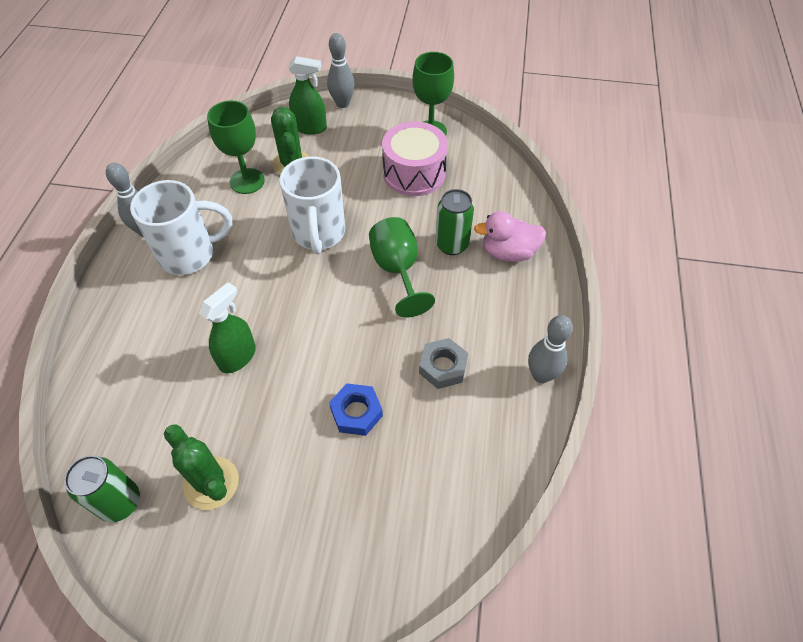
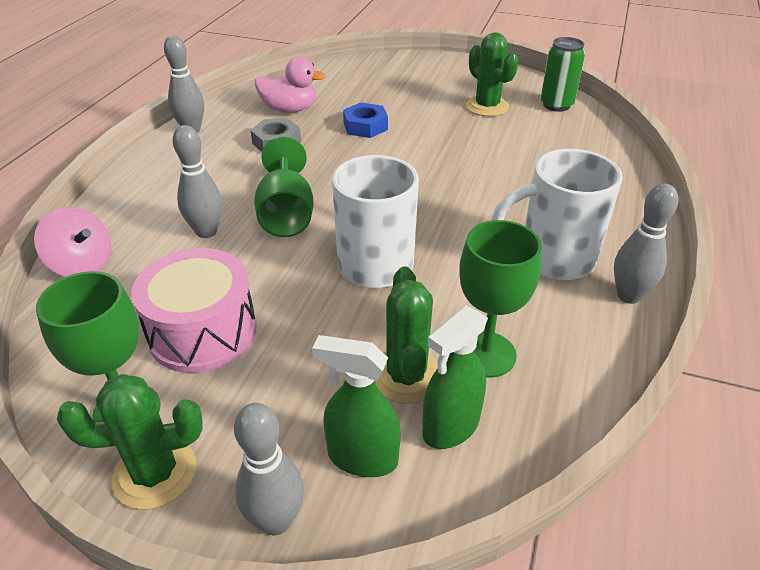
camera: 170 degrees left, 15 degrees down
green spray bottle [199,282,256,373] -> green spray bottle moved to [422,306,488,449]
green can [435,189,474,255] -> grey bowling pin [173,125,222,238]
pink duck [474,211,546,262] -> pink duck moved to [255,57,326,113]
none -> pink spinning top [34,207,112,277]
none -> green cactus [57,374,203,510]

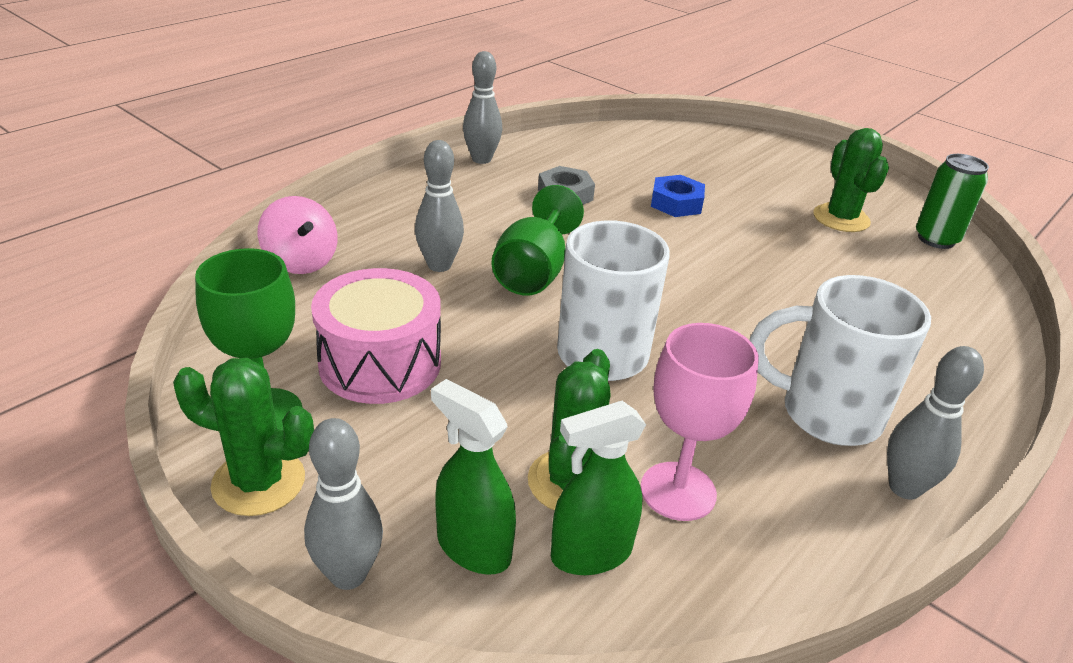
camera: 20 degrees right, 5 degrees down
pink duck [255,57,326,113] -> none
green goblet [459,220,542,378] -> pink goblet [641,323,759,521]

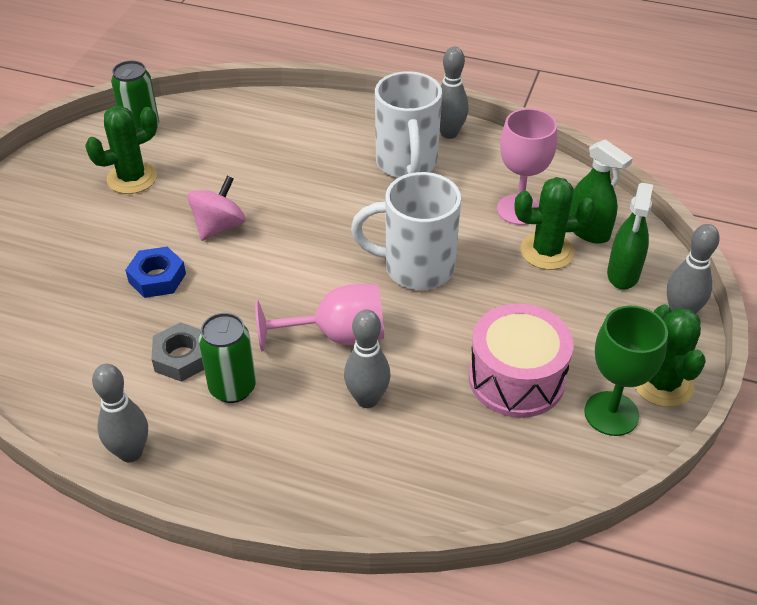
camera: 110 degrees left, 10 degrees up
pink spinning top [258,196,338,274] -> pink spinning top moved to [187,176,246,241]
green goblet [491,185,584,296] -> pink goblet [255,284,384,351]
none -> green can [199,313,256,403]

